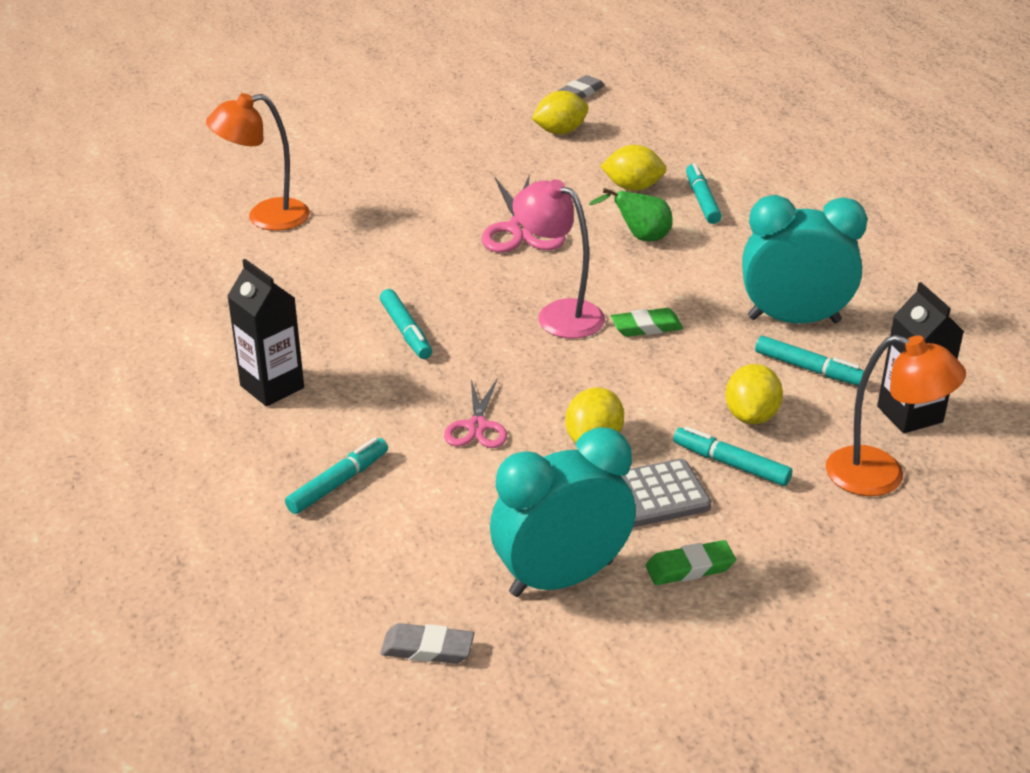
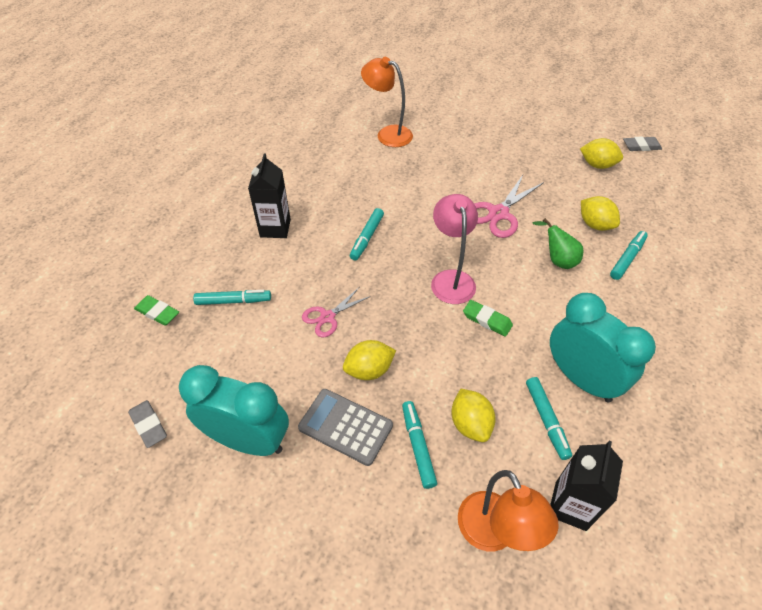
camera: 45 degrees right, 15 degrees up
green eraser [646,540,736,585] -> green eraser moved to [134,295,179,326]
yellow lemon [725,364,783,424] -> yellow lemon turned 75 degrees counterclockwise [451,389,496,442]

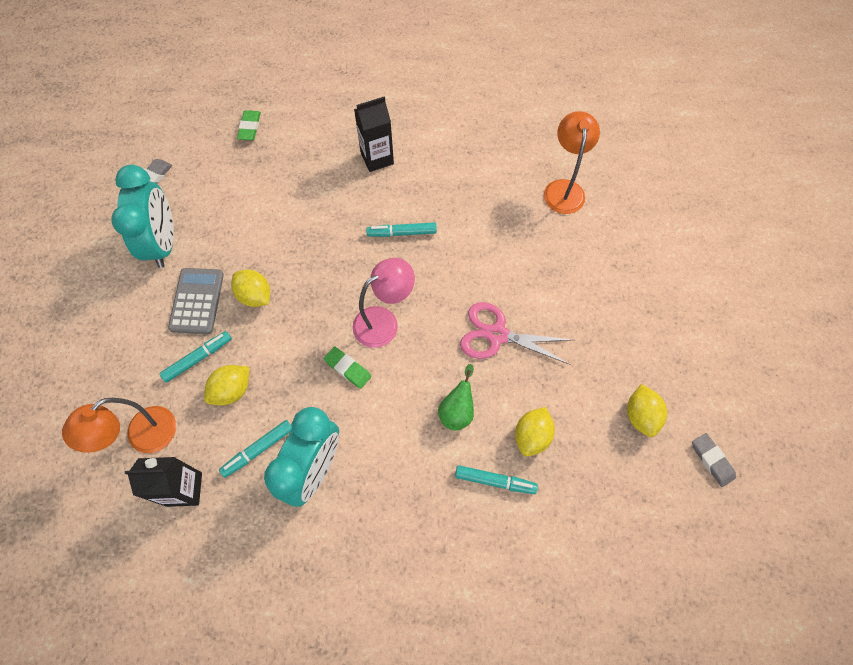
camera: 65 degrees right, 15 degrees up
turquoise marker [193,290,271,305] -> none
pink scissors [302,288,371,337] -> none
green eraser [463,300,513,337] -> green eraser turned 60 degrees counterclockwise [324,347,371,389]

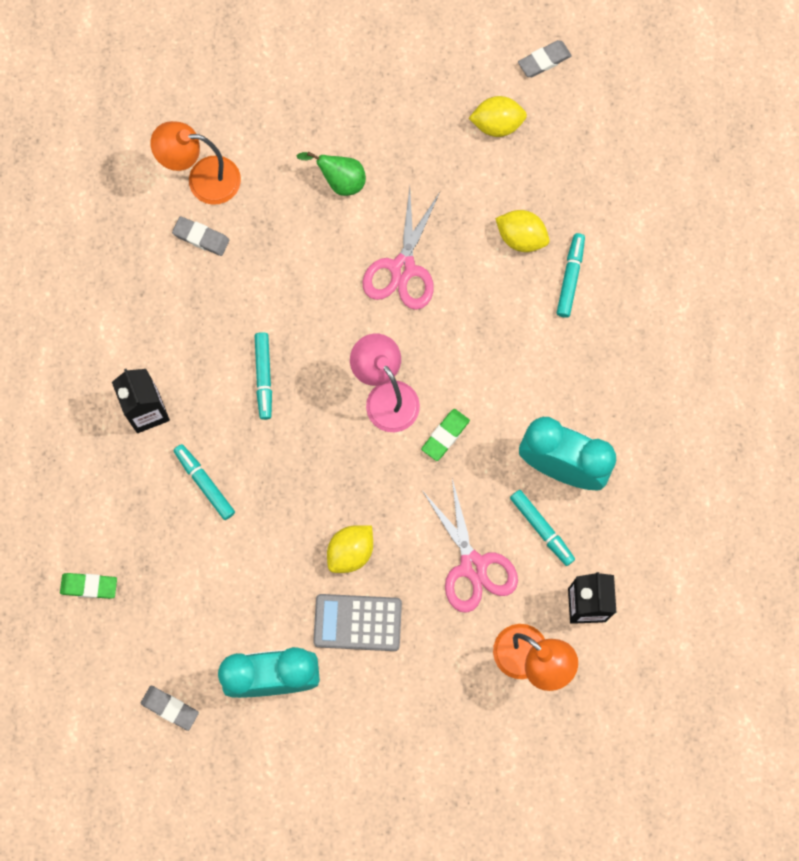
camera: 90 degrees left, 10 degrees up
turquoise marker [159,331,232,383] -> turquoise marker moved to [174,444,235,520]
yellow lemon [204,365,249,405] -> pink scissors [423,479,518,613]
green pear [438,364,474,431] -> green pear moved to [297,151,366,196]
none -> grey eraser [172,216,230,256]

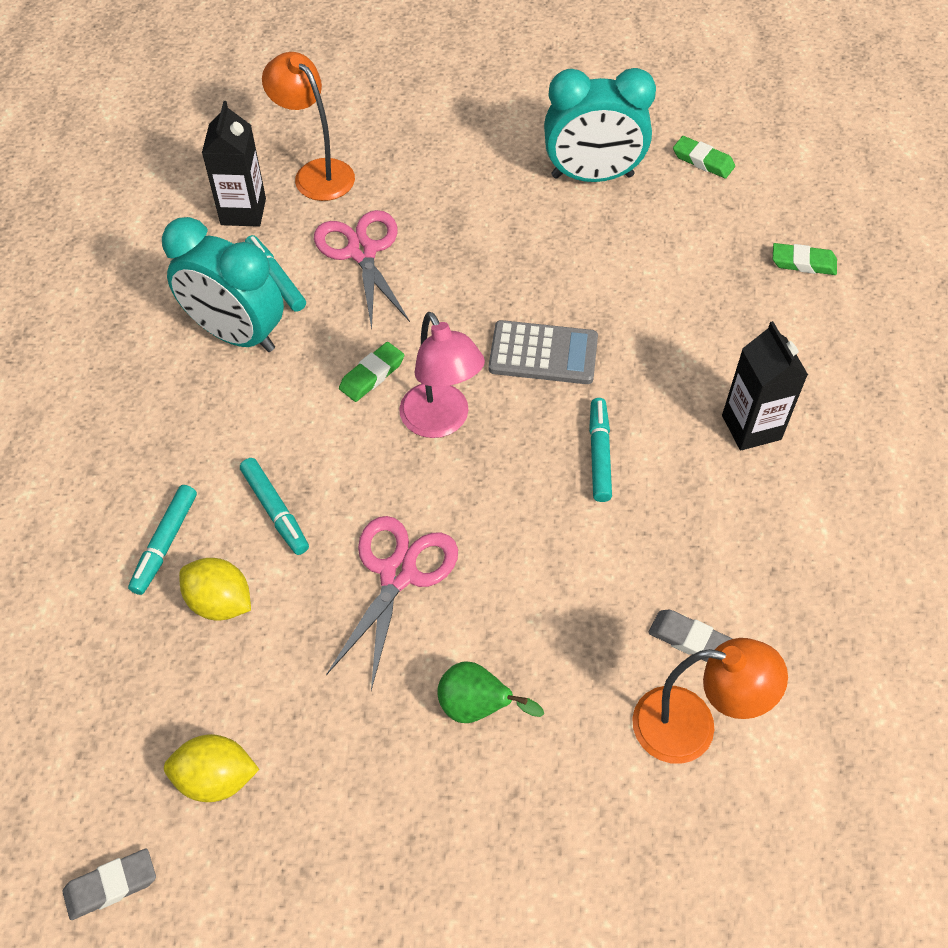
camera: 175 degrees left, 20 degrees down
grey eraser [141,686,199,731] -> green eraser [673,136,735,179]
turquoise marker [174,444,235,520] -> turquoise marker moved to [240,458,309,555]
grey calculator [313,594,402,651] -> grey calculator moved to [489,320,598,384]
yellow lemon [327,525,373,573] -> none

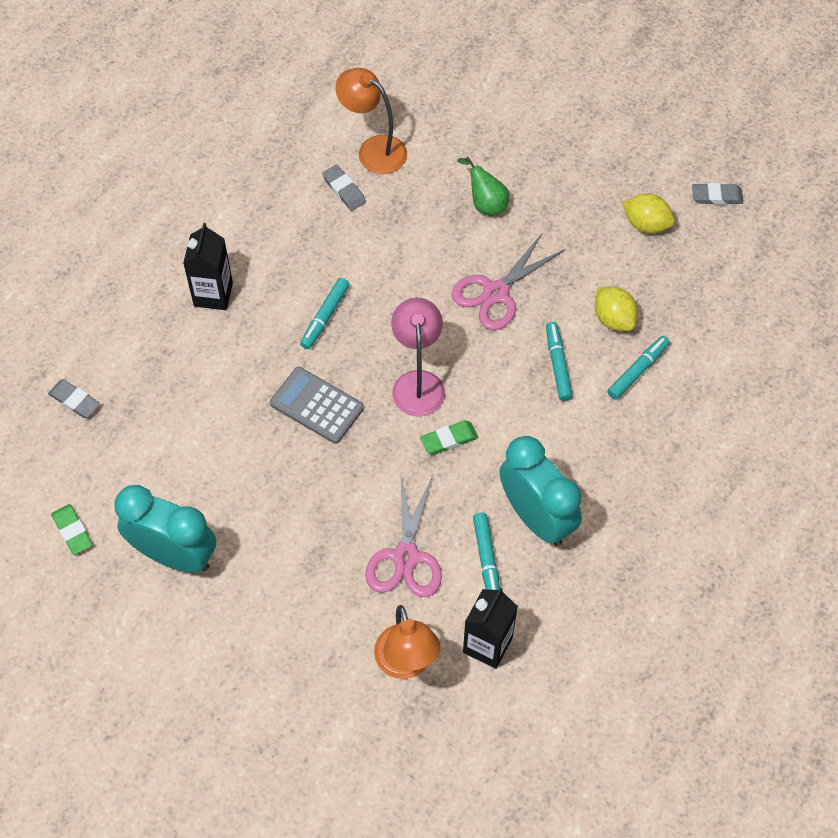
camera: 155 degrees left, 5 degrees up
green eraser [773,243,837,275] -> grey eraser [48,379,100,418]

